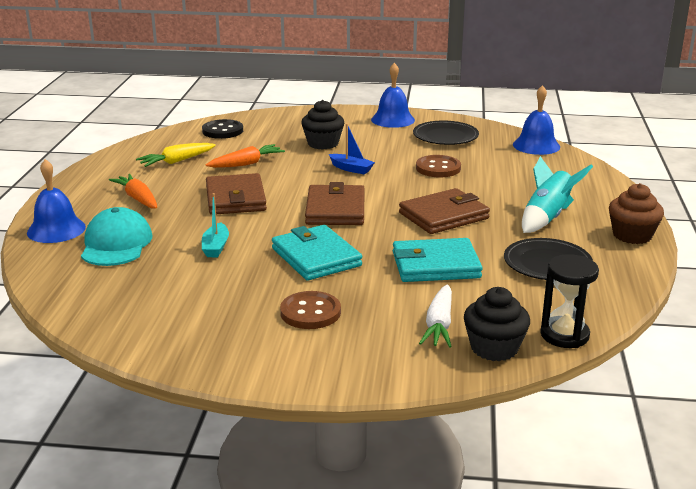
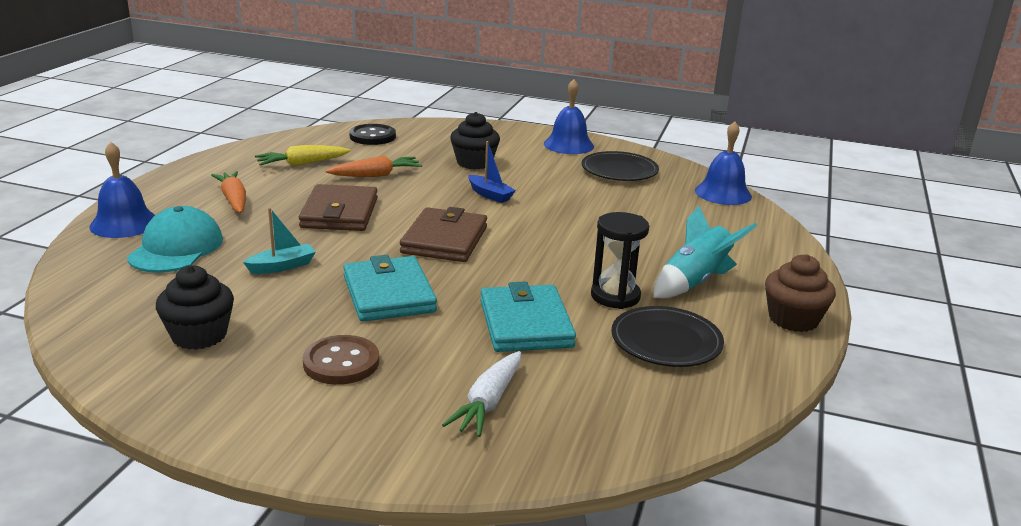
camera: 10 degrees right, 0 degrees up
turquoise boat [202,193,229,257] -> turquoise boat turned 135 degrees counterclockwise [243,208,316,274]
turquoise wallet [393,238,483,282] -> turquoise wallet turned 75 degrees clockwise [480,282,576,352]
brown wallet [399,188,490,234] -> none
brown button [416,155,461,177] -> none
black cupcake [464,287,530,361] -> black cupcake moved to [156,265,234,350]
black hourglass [540,254,599,348] -> black hourglass moved to [591,212,649,309]

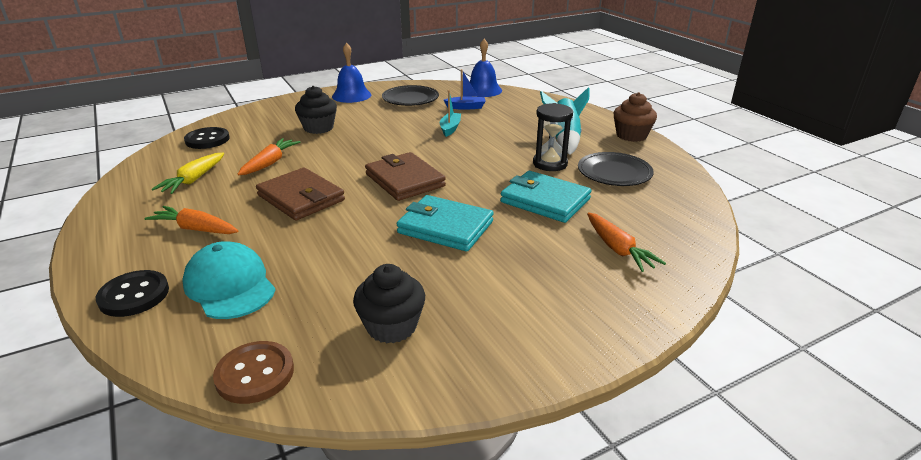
camera: 45 degrees left, 5 degrees up
blue bell [89,142,155,238] -> black button [96,270,169,317]
turquoise boat [243,208,316,274] -> turquoise boat moved to [440,90,461,137]
brown button [303,335,379,385] -> brown button moved to [213,341,294,404]
white carrot [442,351,521,437] -> orange carrot [587,212,666,272]
blue boat [468,141,516,203] -> blue boat moved to [444,69,486,110]

